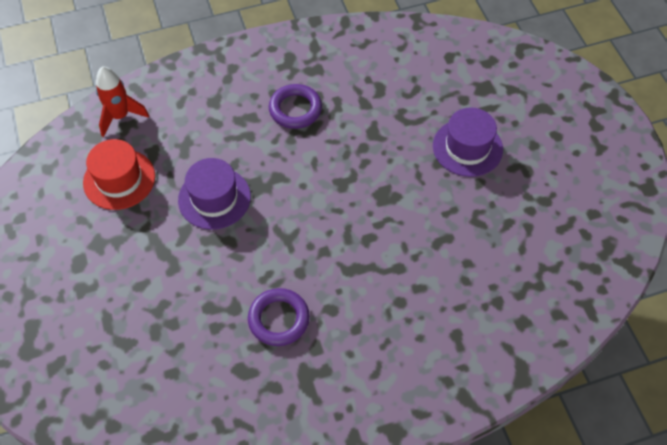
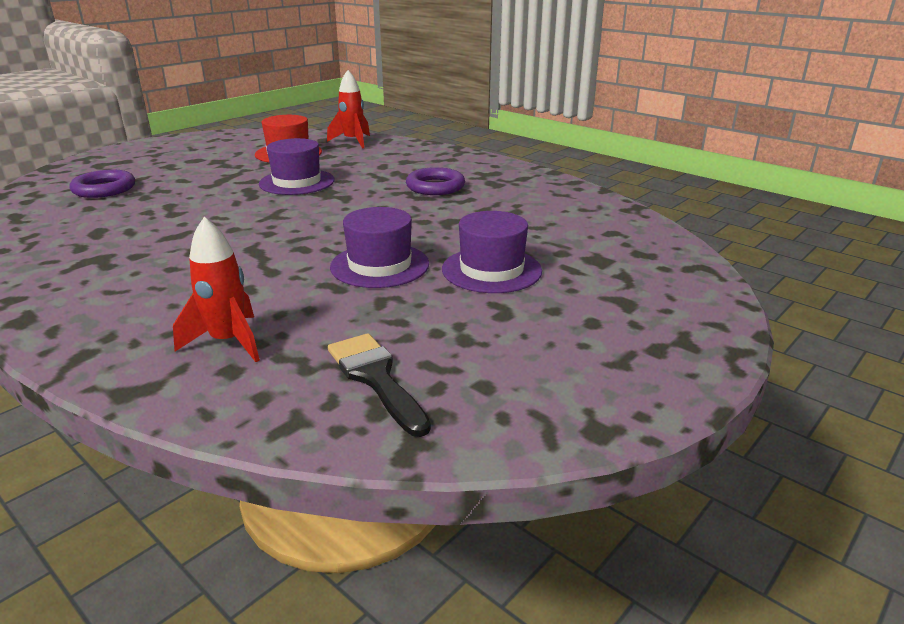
camera: 60 degrees right, 30 degrees down
purple ring [248,288,310,346] -> purple ring moved to [70,170,135,198]
none -> red rocket [173,217,260,362]
none -> black brush [328,333,431,437]
none -> purple hat [330,207,429,288]

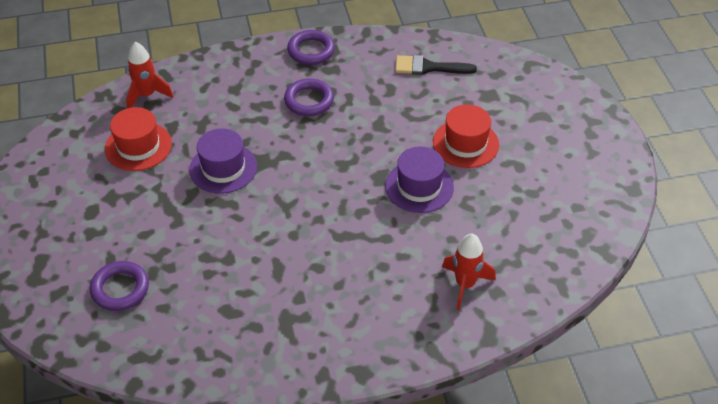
camera: 55 degrees left, 20 degrees up
black brush [328,333,431,437] -> black brush moved to [395,55,477,75]
purple hat [442,211,542,293] -> red hat [433,104,499,168]
none -> purple ring [287,30,335,65]

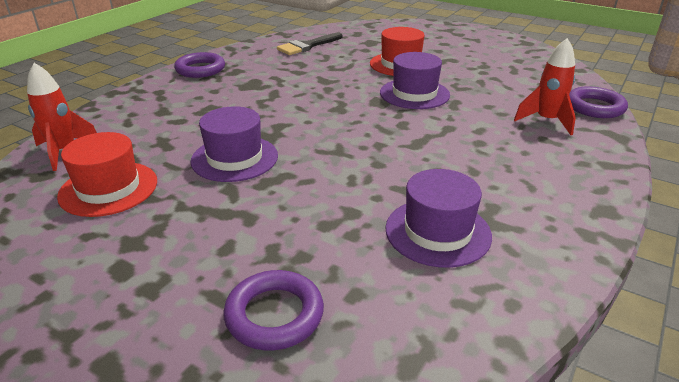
camera: 45 degrees left, 15 degrees down
purple ring [284,78,334,116] -> purple ring moved to [569,86,628,118]
none -> purple hat [385,169,492,268]

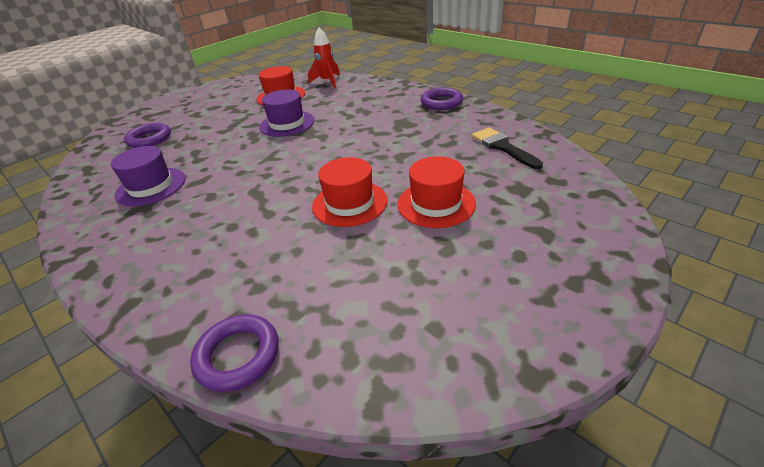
camera: 105 degrees right, 5 degrees up
purple hat [380,52,450,109] -> red hat [312,157,388,227]
red rocket [514,38,576,135] -> none

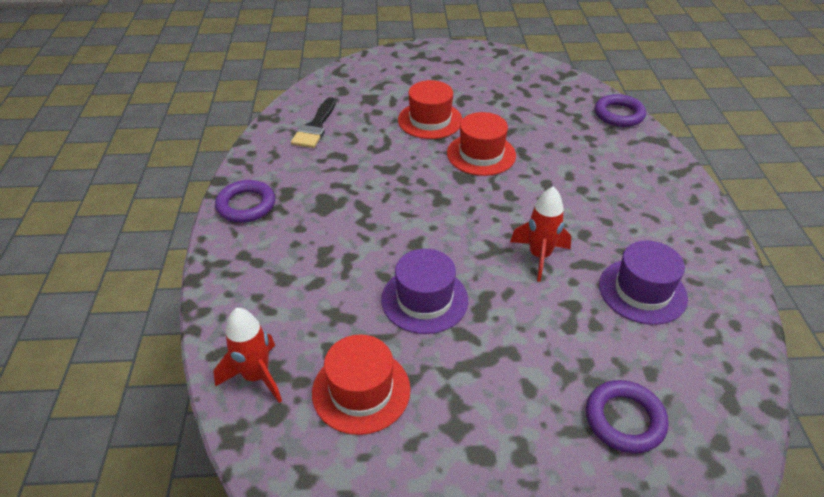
camera: 140 degrees left, 5 degrees up
none -> red rocket [510,187,571,282]

